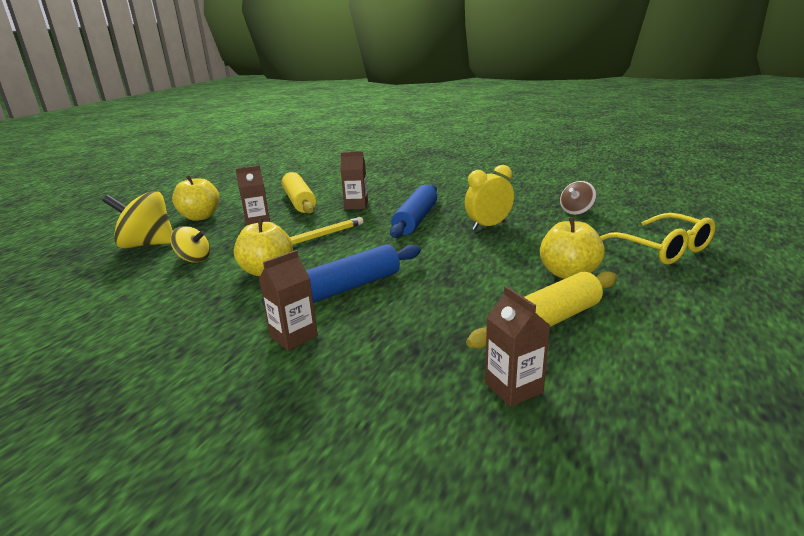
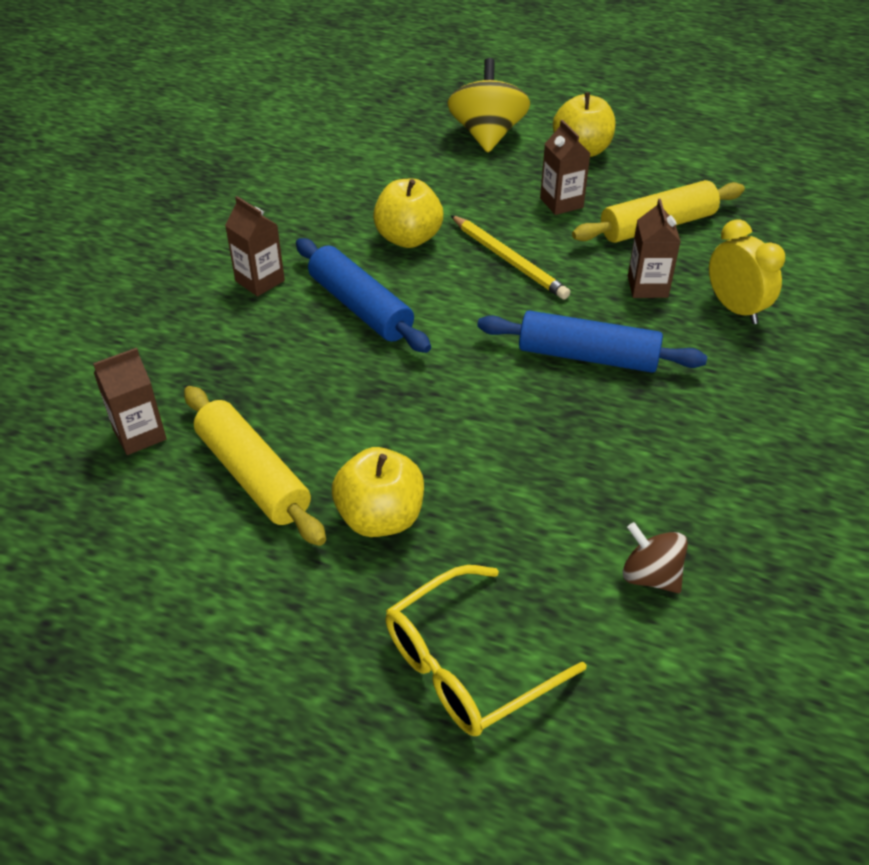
camera: 85 degrees right, 20 degrees up
yellow spinning top [171,226,210,263] -> none
yellow clock [465,165,514,230] -> yellow clock moved to [709,219,785,324]

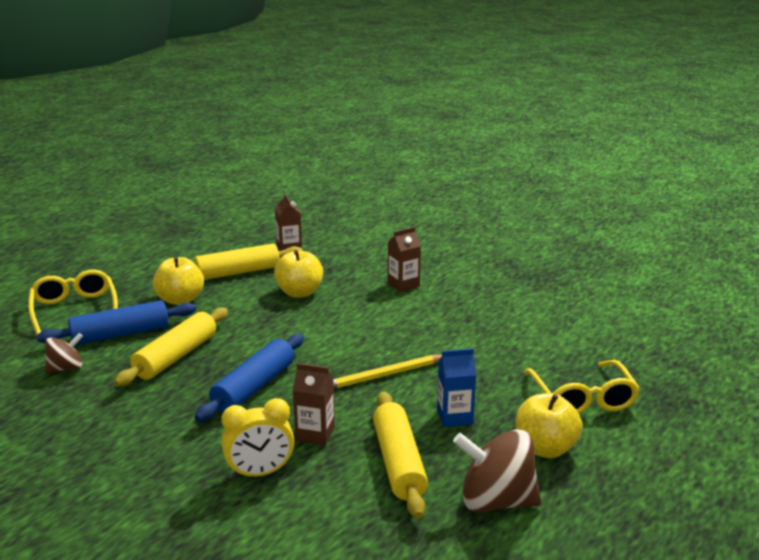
camera: 105 degrees right, 20 degrees down
blue rolling pin [296,238,431,353] -> blue rolling pin moved to [36,300,196,345]
yellow apple [373,179,443,248] -> yellow apple moved to [274,250,323,298]
yellow spinning top [447,58,530,152] -> yellow glasses [523,360,640,413]
brown carton [540,120,591,215] -> blue carton [437,348,476,427]
none -> yellow rolling pin [114,308,228,386]
none -> brown spinning top [453,429,541,512]

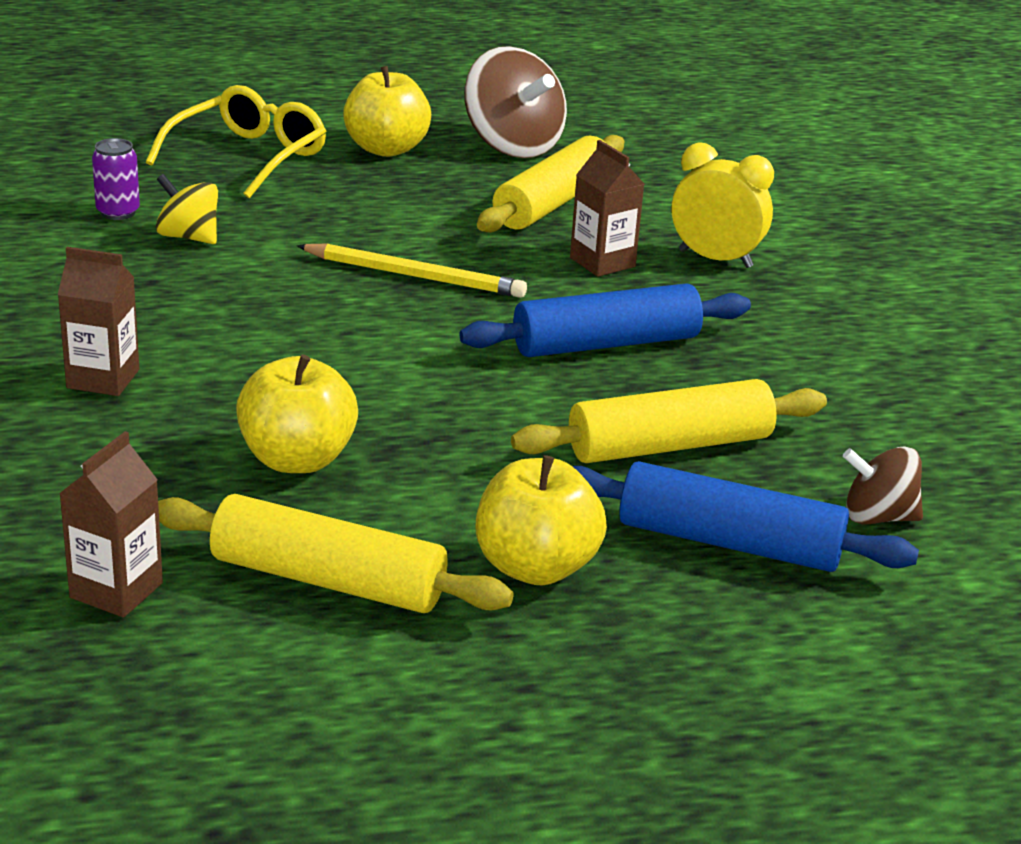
camera: 140 degrees left, 5 degrees up
yellow glasses [28,269,118,335] -> none
blue carton [437,348,476,427] -> none
none -> purple can [92,138,140,220]
none -> yellow spinning top [156,174,218,244]

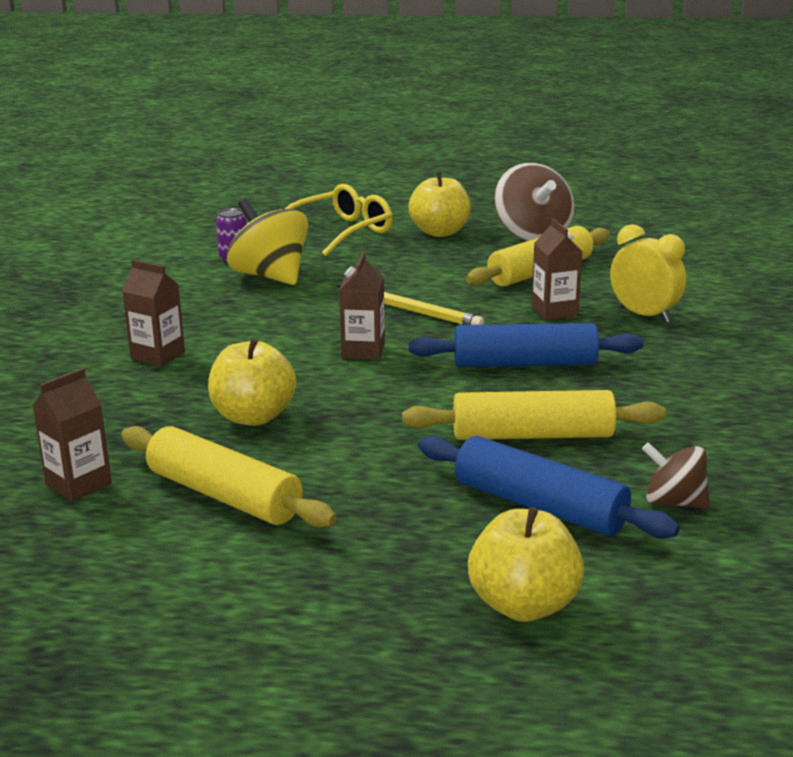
camera: 20 degrees right, 5 degrees down
yellow spinning top [156,174,218,244] -> yellow spinning top [227,198,308,285], size x1.74
yellow apple [476,455,607,586] -> yellow apple moved to [468,507,584,622]
none -> brown carton [339,252,385,360]

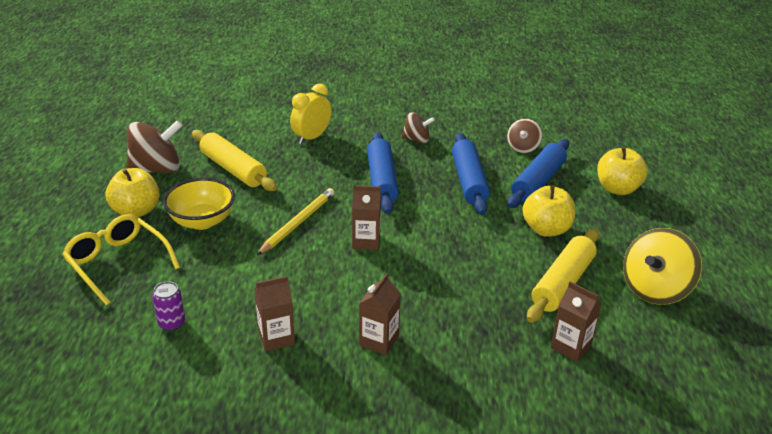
camera: 95 degrees left, 10 degrees up
yellow apple [208,338,296,426] -> yellow apple moved to [523,185,575,237]
yellow spinning top [227,198,308,285] -> yellow spinning top moved to [623,228,702,305]
yellow rolling pin [402,390,666,440] -> blue rolling pin [452,133,490,215]
brown carton [532,218,582,320] -> brown carton moved to [254,276,295,352]
none -> yellow bowl [163,178,235,230]
none -> brown spinning top [401,112,435,143]

